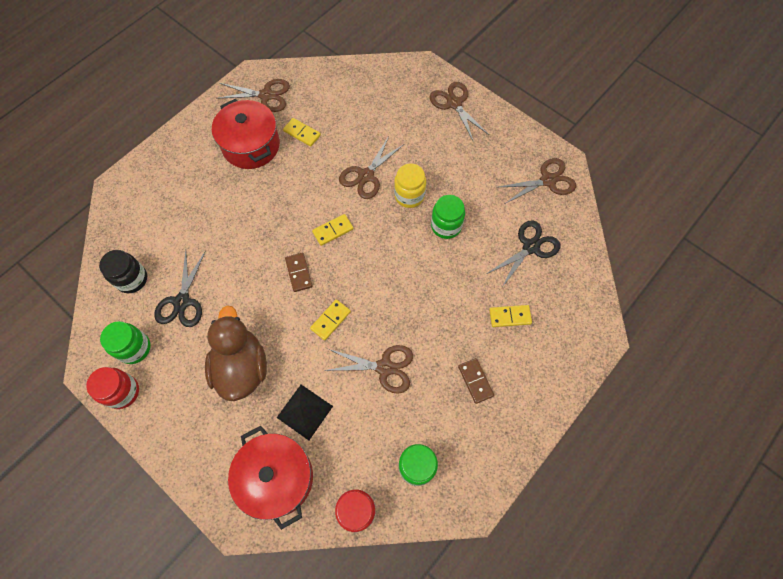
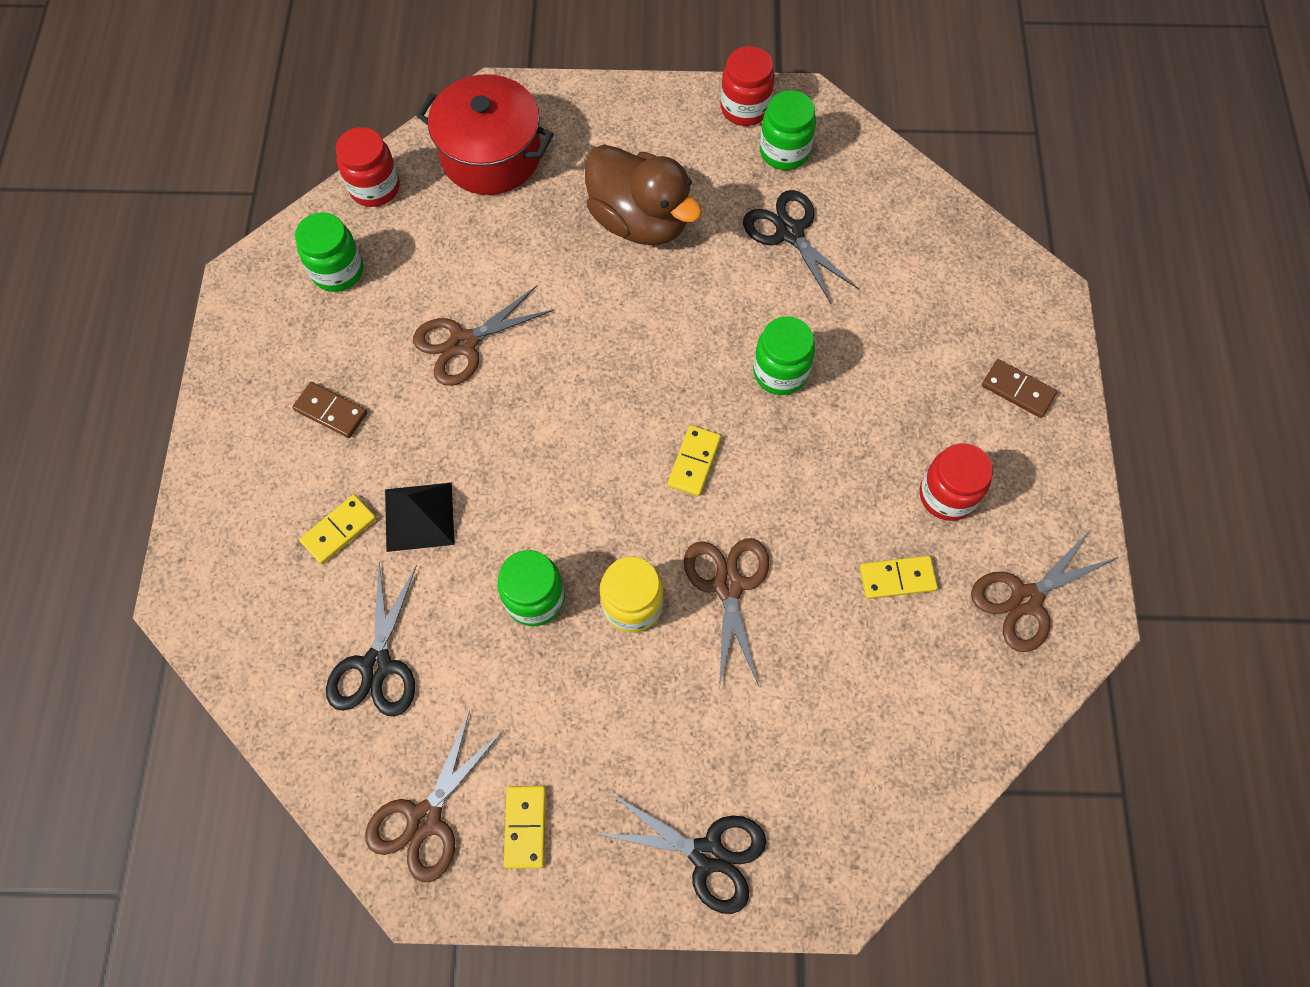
camera: 140 degrees right, 0 degrees up
black jar [99,250,147,293] -> none
red pot [212,99,280,169] -> red jar [920,443,993,521]
black pyramid [277,385,333,440] -> black pyramid moved to [385,483,455,552]
brown domino [285,252,313,292] -> brown domino moved to [982,359,1057,418]
yellow domino [310,299,351,341] -> yellow domino moved to [504,786,546,869]
brown scissors [429,82,489,140] -> black scissors [595,793,766,914]
none -> green jar [753,316,815,395]

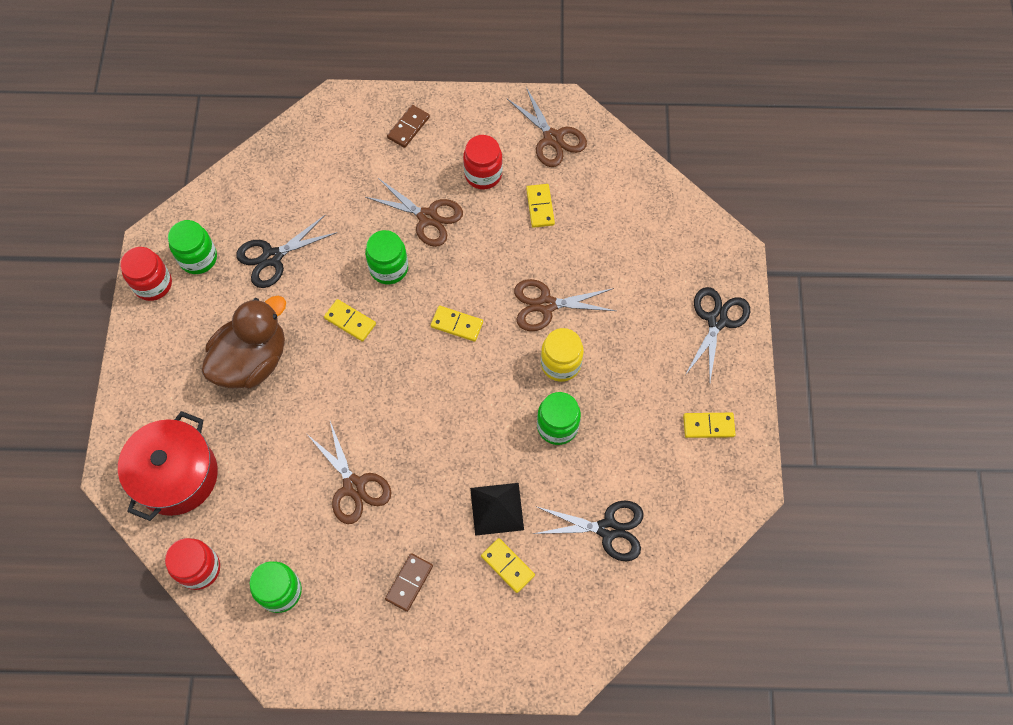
camera: 90 degrees left, 0 degrees up
brown scissors [365,710,504,882] -> brown scissors moved to [365,178,463,247]
none -> yellow domino [324,299,376,342]

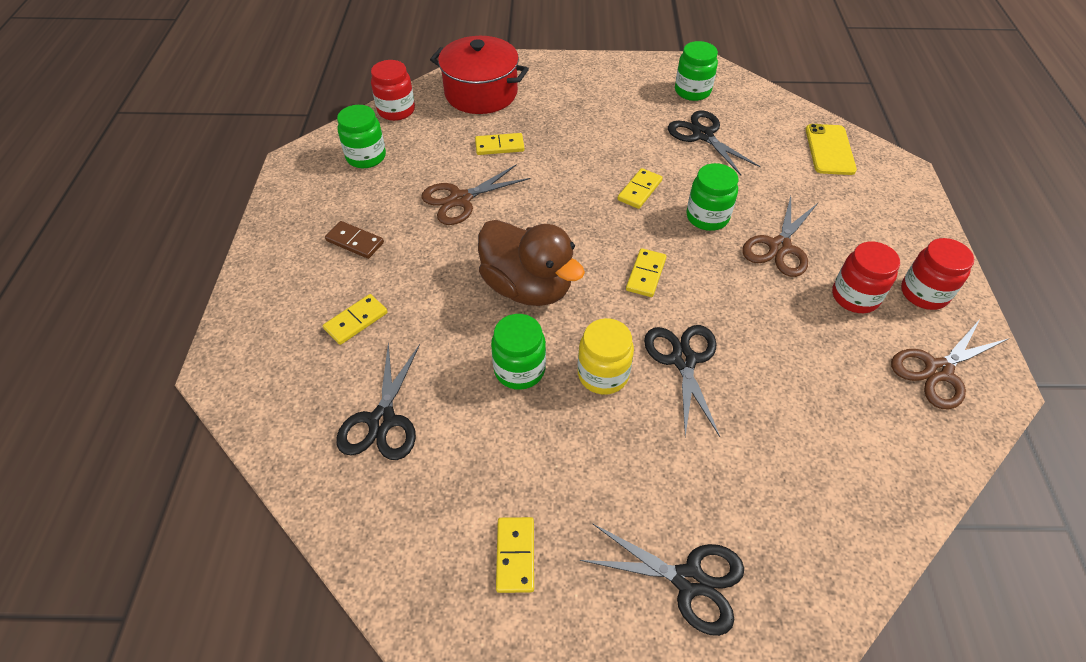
camera: 90 degrees right, 15 degrees down
red jar [120,247,172,301] -> red jar moved to [901,238,974,310]
brown duck [202,296,286,389] -> brown duck moved to [478,220,585,306]
brown domino [387,105,430,148] -> none
black pyramid [470,483,524,536] -> none
brown scissors [514,279,616,331] -> black scissors [644,325,720,437]
yellow domino [526,184,555,228] -> yellow domino moved to [475,133,524,155]
none -> yellow phone [806,124,857,175]

